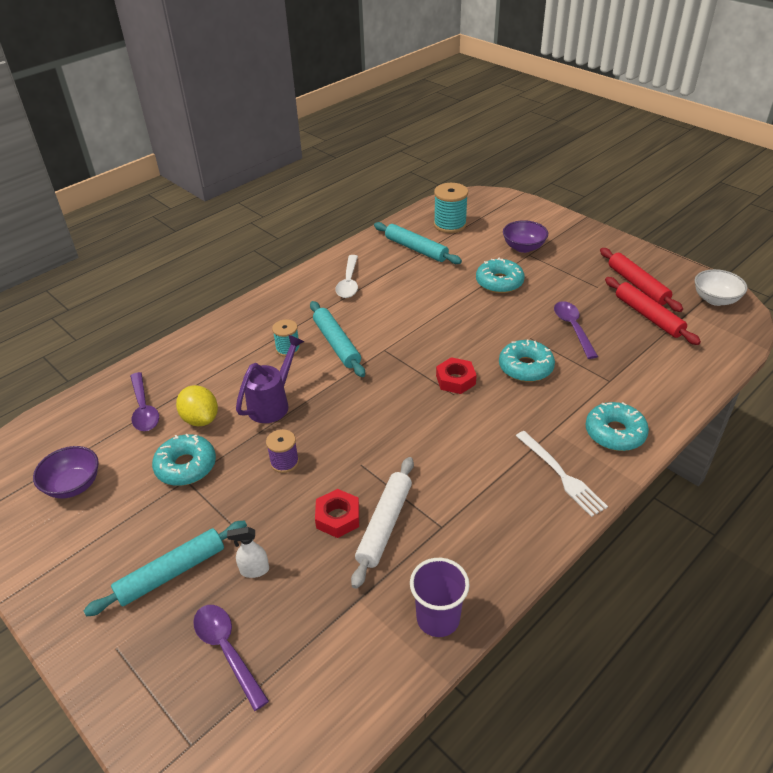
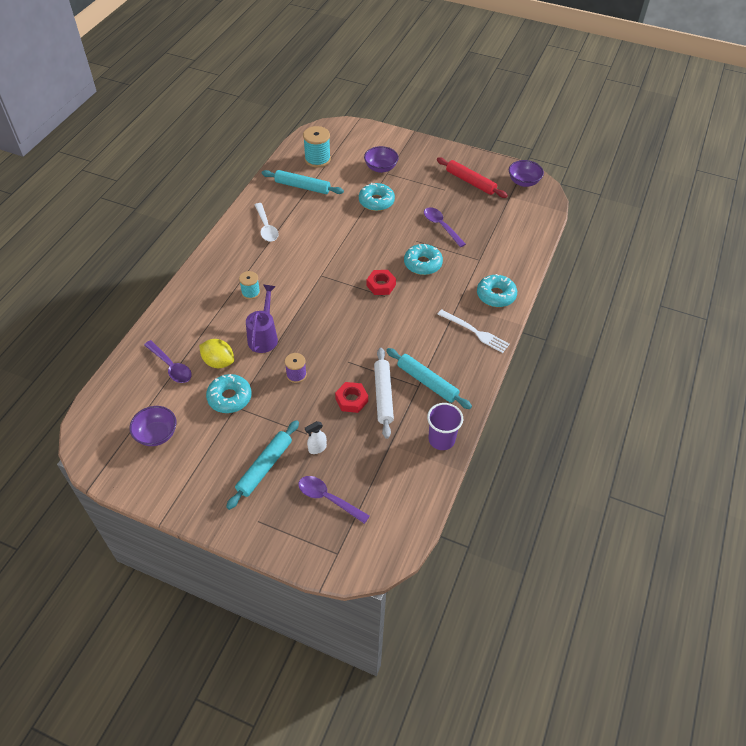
camera: 25 degrees left, 10 degrees up
turquoise rolling pin [310,301,365,377] -> turquoise rolling pin moved to [386,348,472,409]
red rolling pin [605,277,701,345] -> none
white bowl [695,269,748,306] -> purple bowl [509,160,544,187]

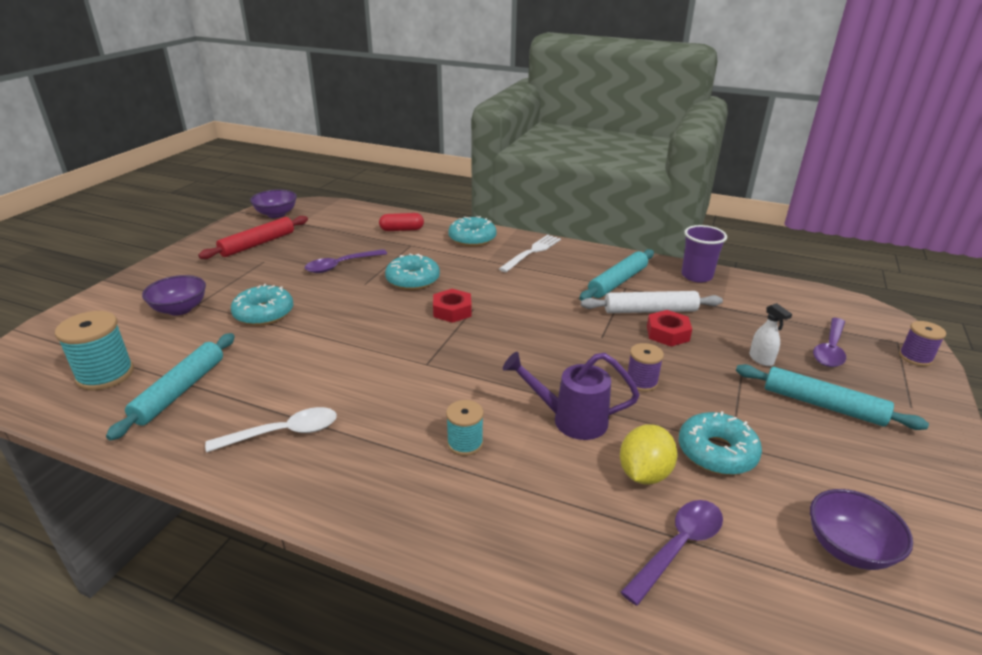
camera: 90 degrees left, 20 degrees down
none -> red capsule [379,213,424,231]
none -> purple spool [899,321,946,366]

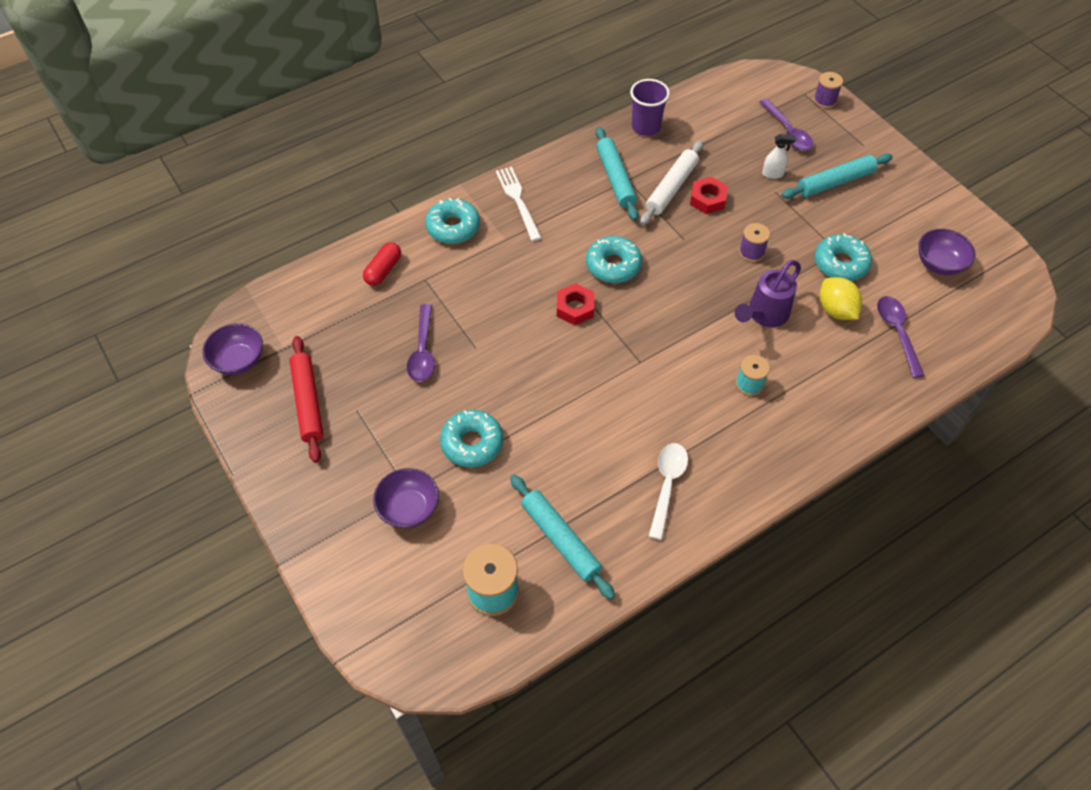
camera: 55 degrees left, 25 degrees up
turquoise donut [385,254,440,290] -> turquoise donut moved to [586,236,642,283]

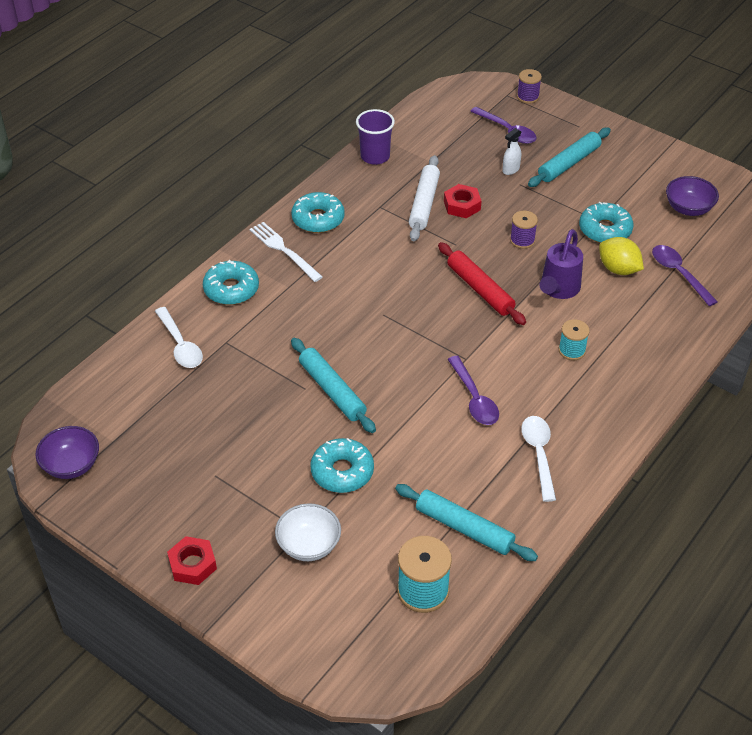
camera: 20 degrees left, 10 degrees down
red rolling pin [289,336,323,463] -> red rolling pin moved to [438,242,526,325]
red capsule [363,242,401,286] -> white spoon [155,307,203,368]
purple bowl [373,468,439,528] -> white bowl [275,504,341,561]
purple spoon [407,304,435,382] -> purple spoon moved to [448,356,499,425]
red nut [557,283,594,325] -> red nut moved to [167,536,217,585]
turquoise donut [586,236,642,283] -> turquoise donut moved to [291,192,345,233]
turquoise rolling pin [596,127,638,221] -> turquoise rolling pin moved to [291,338,376,433]
white spray bottle [762,134,796,179] -> white spray bottle turned 150 degrees clockwise [502,128,521,175]

